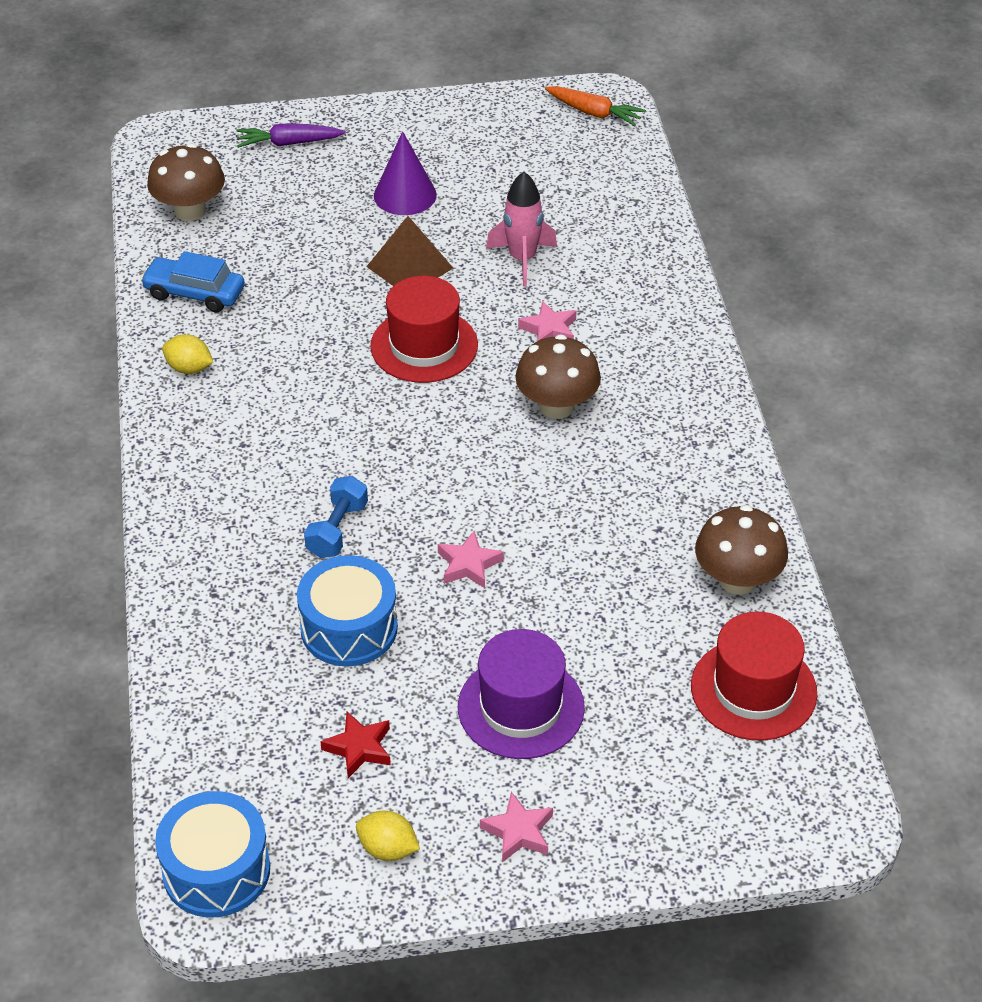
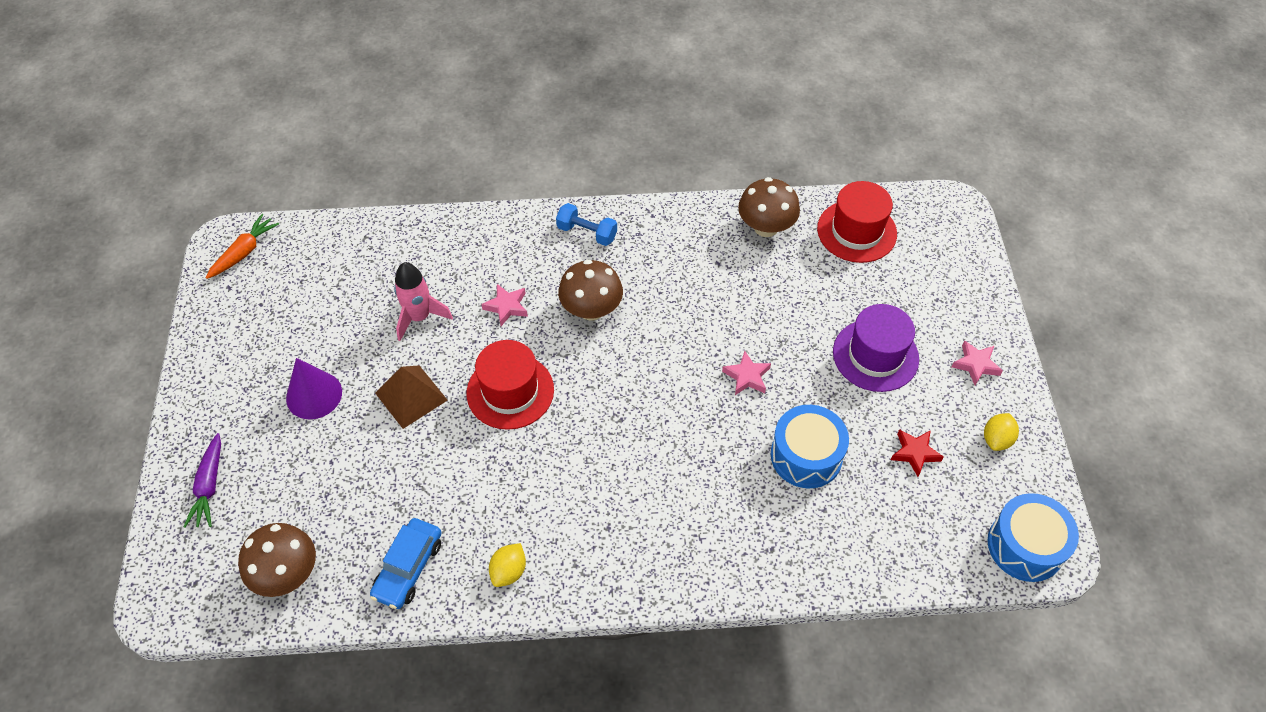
camera: 85 degrees left, 10 degrees up
blue dumbbell [304,476,368,558] -> blue dumbbell moved to [556,203,617,246]

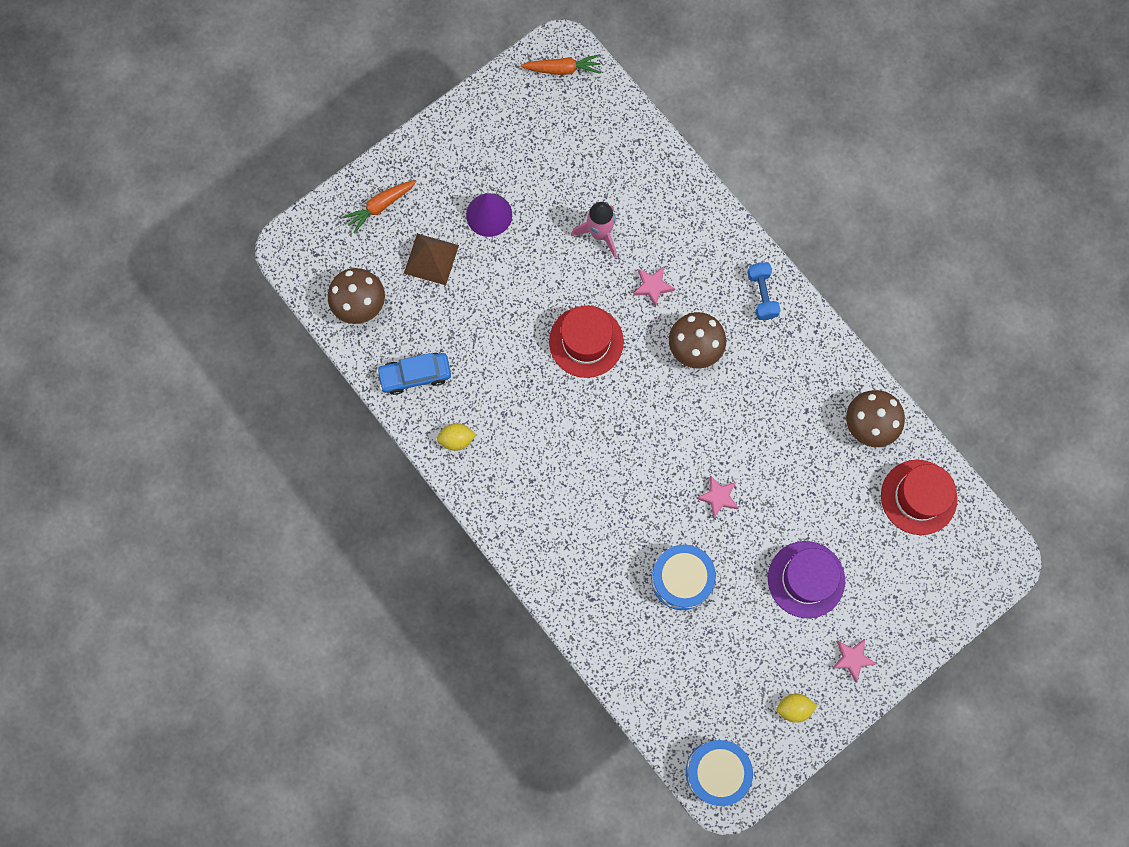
camera: 55 degrees right, 20 degrees up
purple carrot [183,433,221,528] -> orange carrot [342,180,417,234]
brown pyramid [375,365,448,429] -> brown pyramid moved to [404,233,459,285]
red star [891,429,944,477] -> none

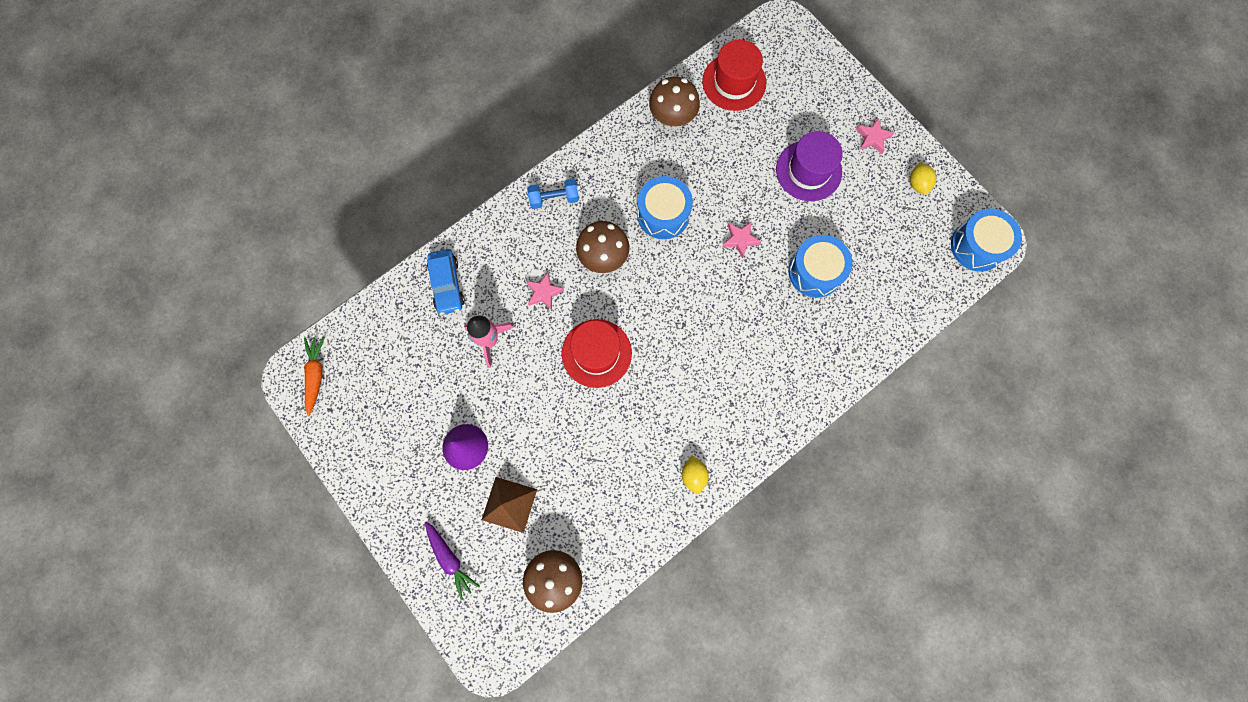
camera: 90 degrees left, 0 degrees up
orange carrot [342,180,417,234] -> purple carrot [425,521,480,600]
blue car [376,353,451,395] -> blue car moved to [427,249,465,315]
none -> blue drum [637,176,693,239]

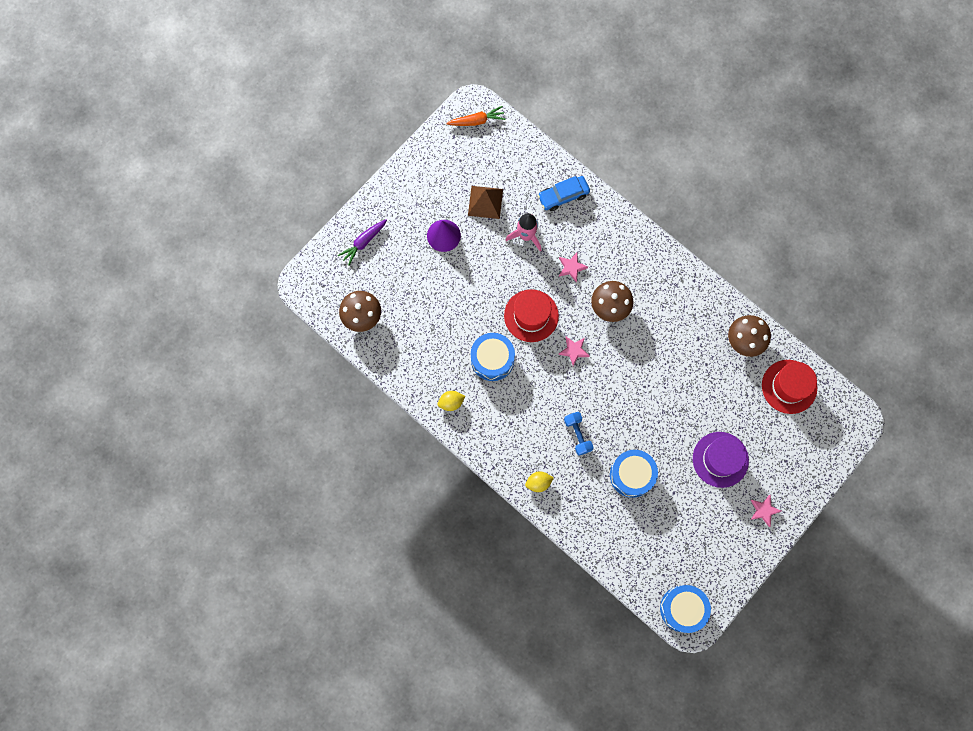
camera: 80 degrees right, 0 degrees up
brown pyramid [482,477,537,533] -> brown pyramid moved to [468,186,503,219]
blue dumbbell [527,179,579,209] -> blue dumbbell moved to [564,412,594,456]
blue drum [637,176,693,239] -> blue drum moved to [471,333,515,381]
pink star [722,222,761,259] -> pink star moved to [558,337,589,366]
yellow lemon [910,162,936,195] -> yellow lemon moved to [525,471,554,492]

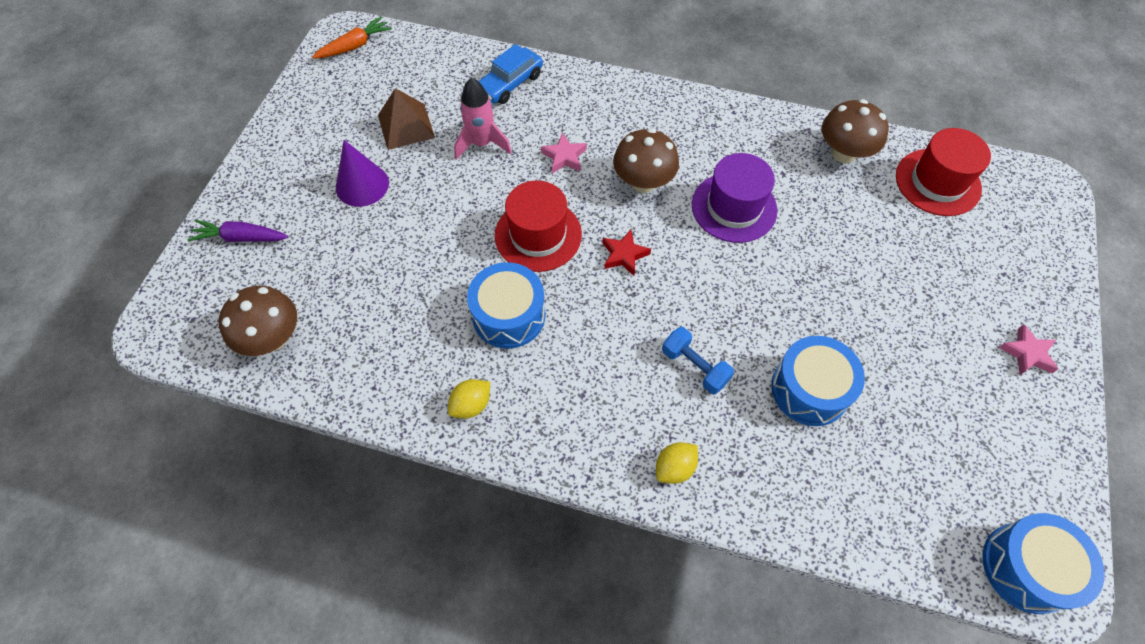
camera: 25 degrees left, 15 degrees down
purple carrot [338,220,387,266] -> purple carrot turned 75 degrees clockwise [187,220,289,242]
pink star [558,337,589,366] -> red star [602,230,651,276]
purple hat [693,432,749,488] -> purple hat moved to [692,153,777,243]

